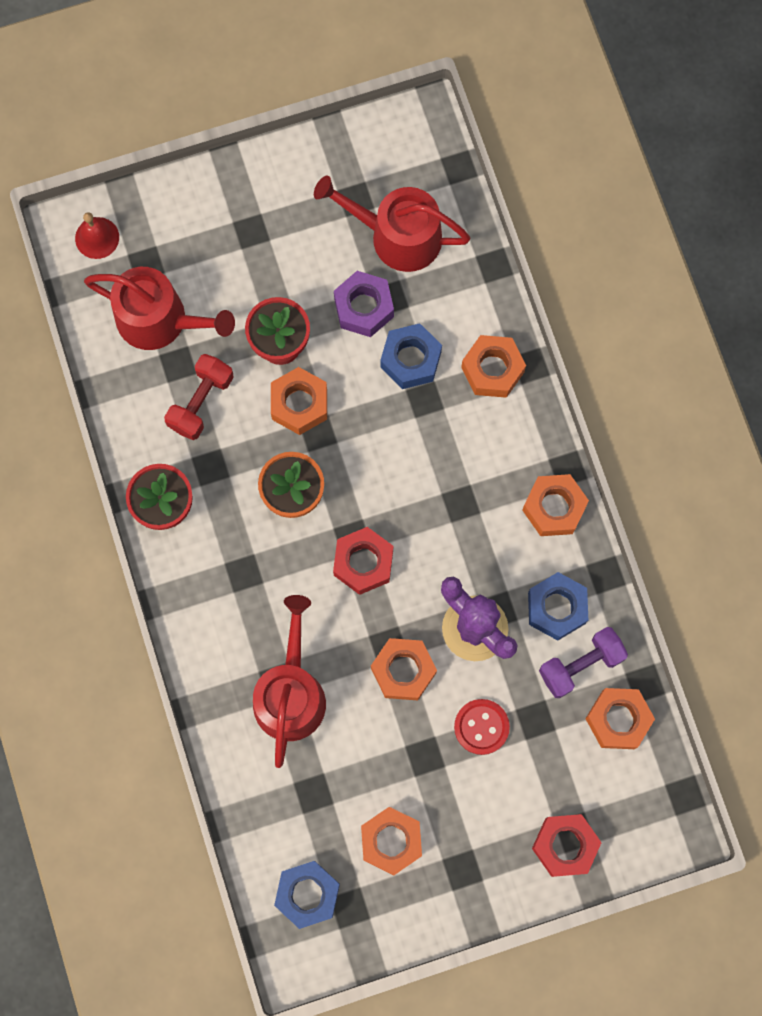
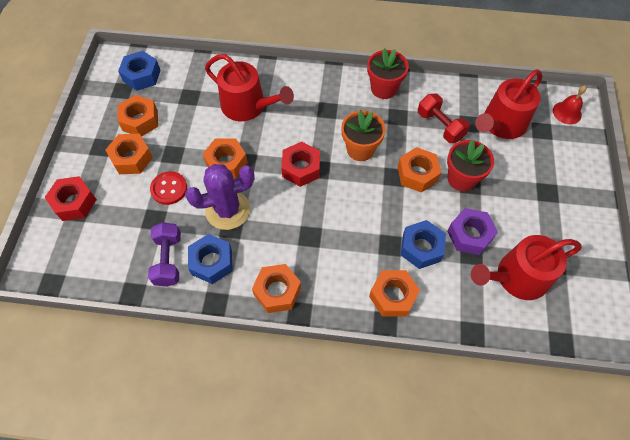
camera: 115 degrees right, 15 degrees down
red watering can [314,176,470,272] -> red watering can turned 150 degrees counterclockwise [471,235,582,300]
orange nut [585,688,655,749] -> orange nut moved to [105,134,153,174]

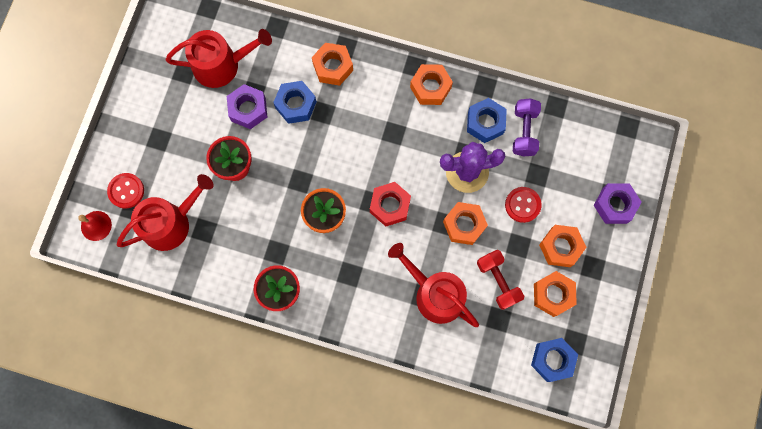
camera: 170 degrees left, 15 degrees up
red nut [44,176,97,221] -> purple nut [594,183,641,224]
orange nut [398,147,441,193] -> none
red dumbbell [418,94,470,143] -> red dumbbell moved to [477,250,524,310]
none -> red button [107,173,144,208]

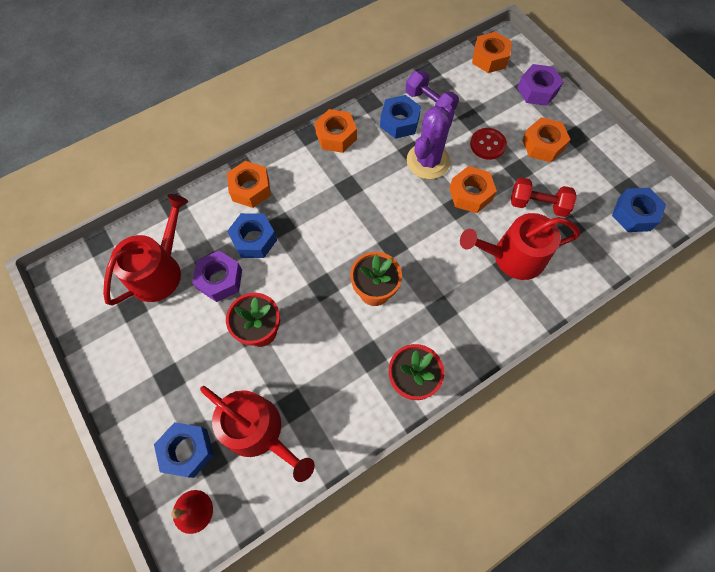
camera: 50 degrees left, 10 degrees down
red button [107,173,144,208] -> blue nut [154,422,214,478]
red watering can [117,174,214,251] -> red watering can turned 120 degrees clockwise [200,386,315,482]
red nut [370,182,411,226] -> none
orange nut [534,271,577,317] -> orange nut moved to [472,32,512,73]

